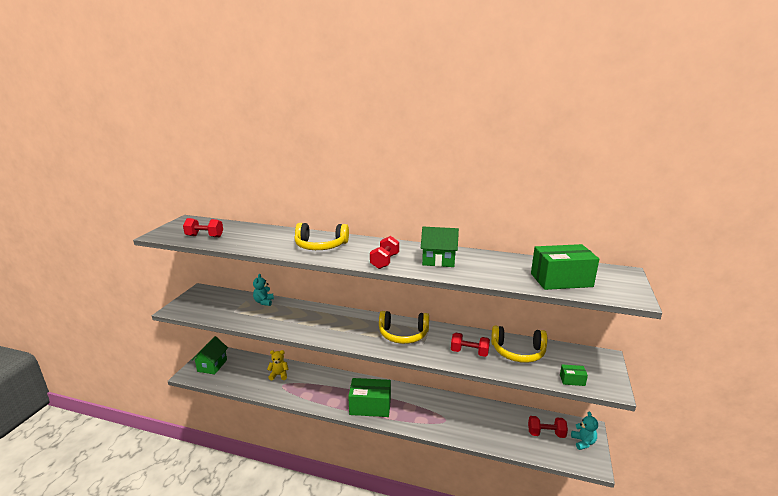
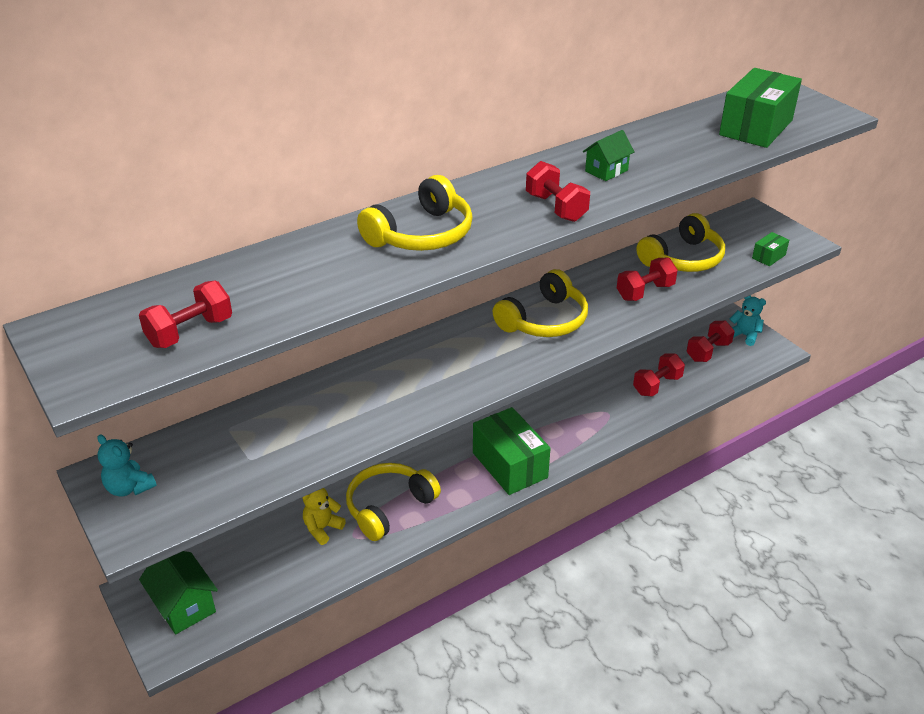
camera: 50 degrees left, 15 degrees up
turquoise teddy bear [253,274,274,306] -> turquoise teddy bear moved to [97,435,157,496]
green box [348,378,391,417] -> green box turned 75 degrees counterclockwise [473,407,551,495]
green house [421,227,459,267] -> green house [583,130,635,181], size x0.64
none -> yellow headphones [346,463,441,541]
none -> red dumbbell [633,353,685,397]

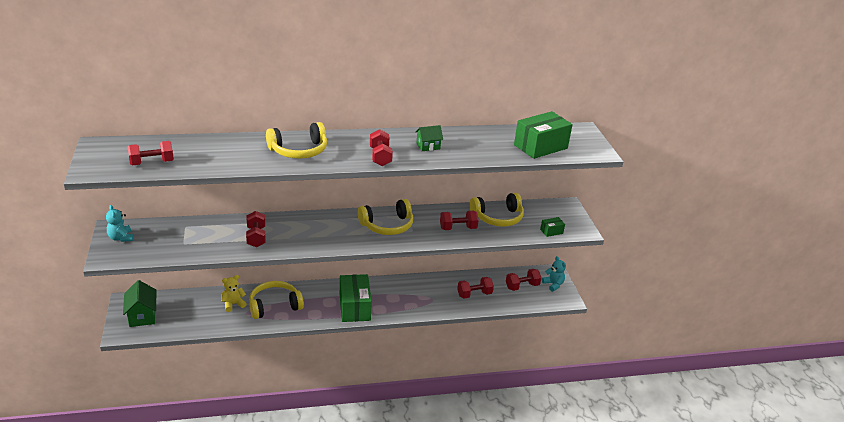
camera: 20 degrees right, 5 degrees down
none -> red dumbbell [246,211,266,248]

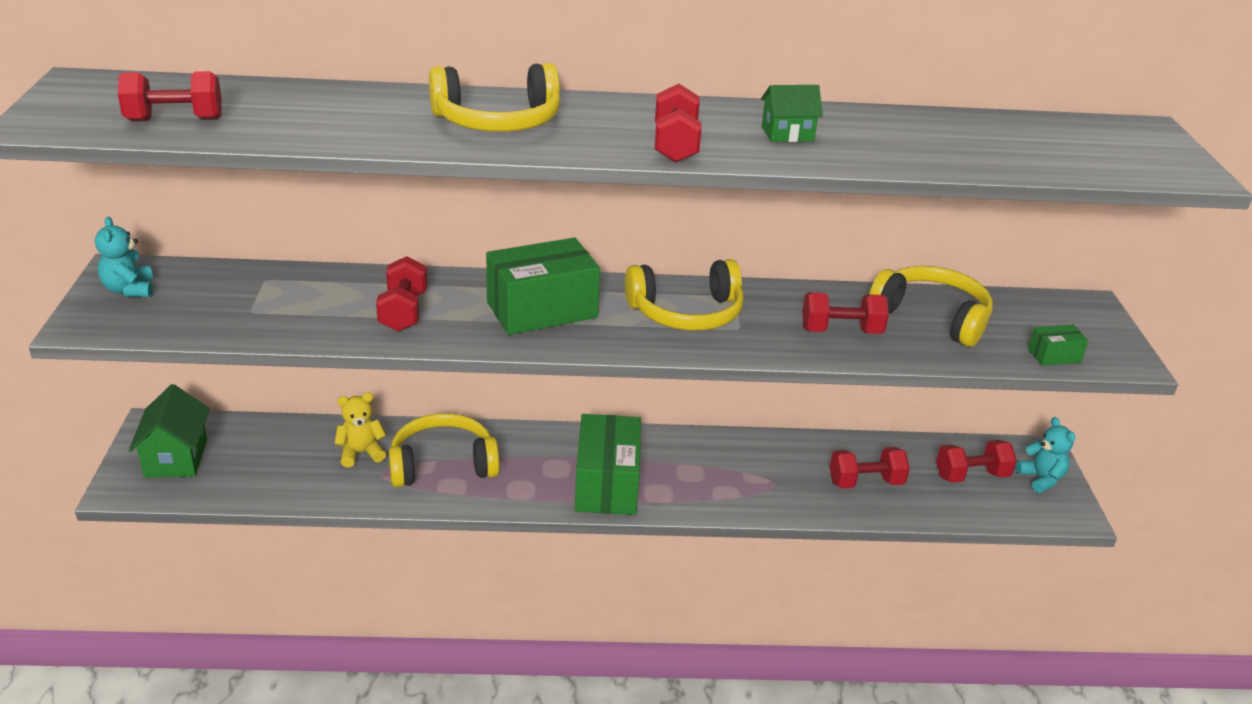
camera: 10 degrees right, 0 degrees up
yellow headphones [470,193,524,227] -> yellow headphones turned 135 degrees counterclockwise [869,266,993,347]
green box [514,111,573,159] -> green box moved to [486,238,600,335]

